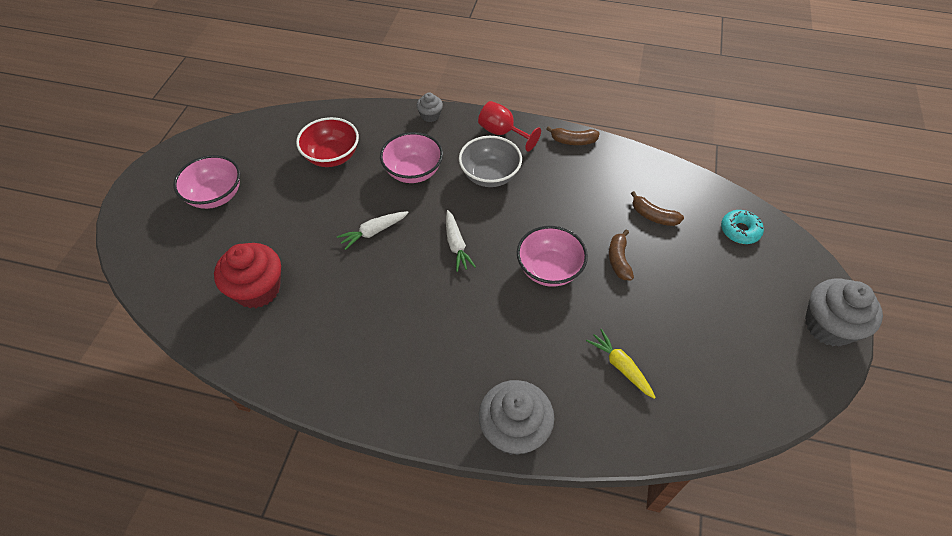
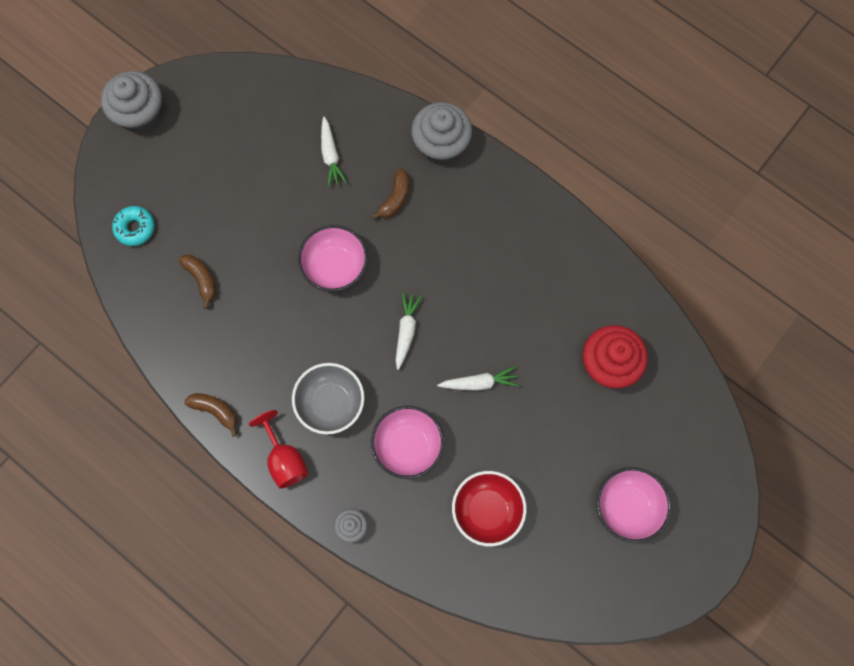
camera: 155 degrees left, 20 degrees up
yellow carrot [586,329,656,399] -> white carrot [321,117,347,187]
brown banana [609,229,634,280] -> brown banana moved to [371,169,409,219]

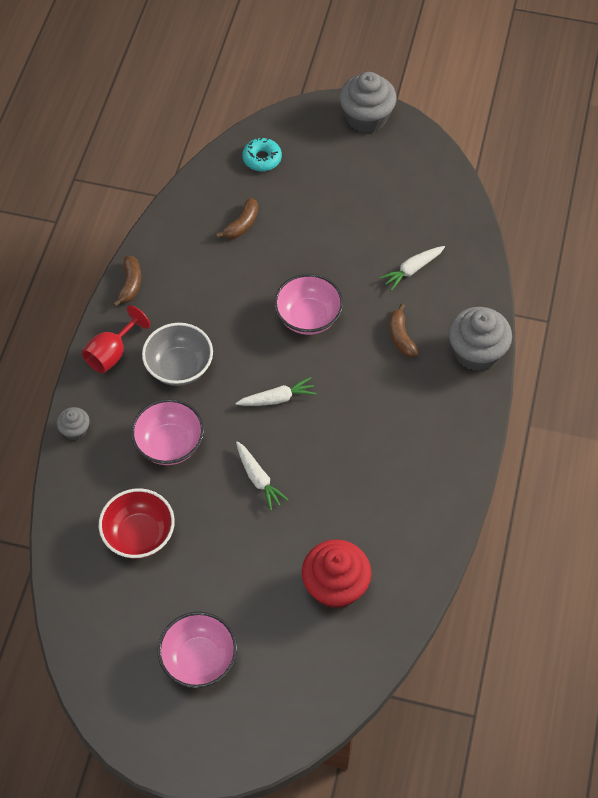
camera: 65 degrees right, 15 degrees down
brown banana [371,169,409,219] -> brown banana turned 75 degrees clockwise [389,304,419,357]

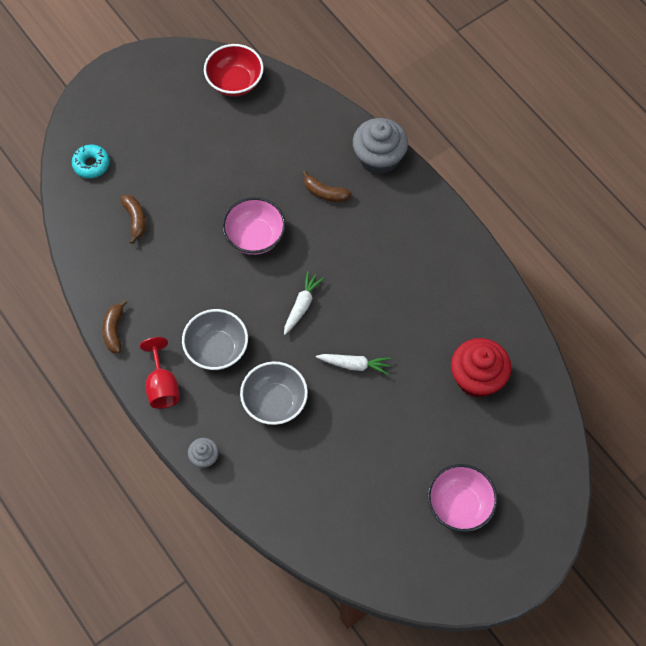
camera: 50 degrees left, 5 degrees up
red bowl [99,488,175,559] -> red bowl moved to [204,44,264,97]
brown banana [113,256,141,307] -> brown banana turned 135 degrees counterclockwise [102,300,127,353]
pink bowl [131,399,204,465] -> grey bowl [240,362,308,425]
grey cupcake [339,72,397,133] -> none
white carrot [379,246,445,291] -> none

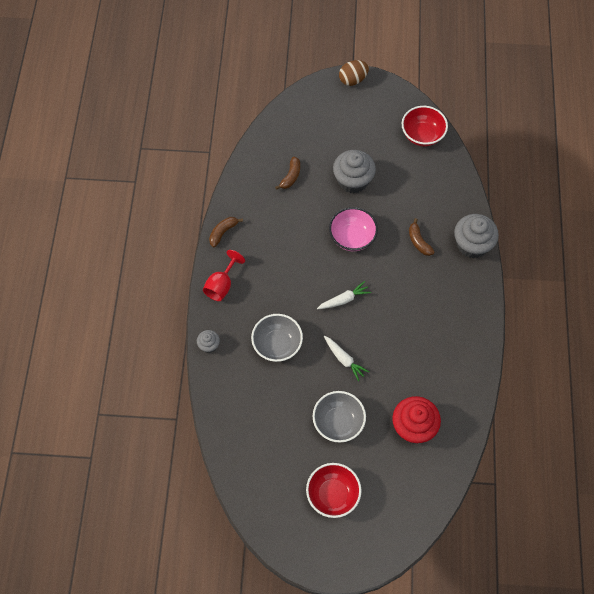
camera: 40 degrees right, 0 degrees up
turquoise donut [72,145,110,178] -> none
grey bowl [182,309,248,370] -> grey bowl moved to [313,391,366,443]
pink bowl [427,464,498,532] -> red bowl [306,463,361,518]
none -> grey cupcake [333,150,376,193]
none -> brown egg [339,60,369,86]

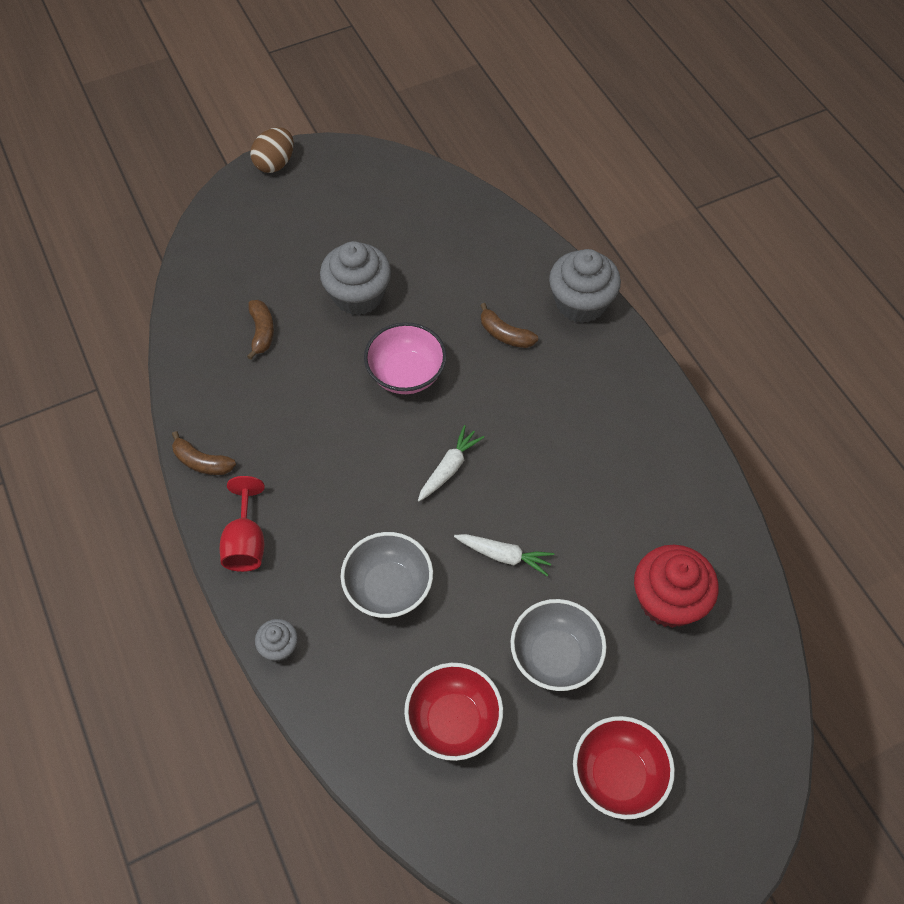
camera: 30 degrees left, 5 degrees down
brown banana [209,217,243,247] -> brown banana turned 75 degrees counterclockwise [172,431,236,475]
red bowl [402,106,448,146] -> red bowl moved to [404,663,503,761]

